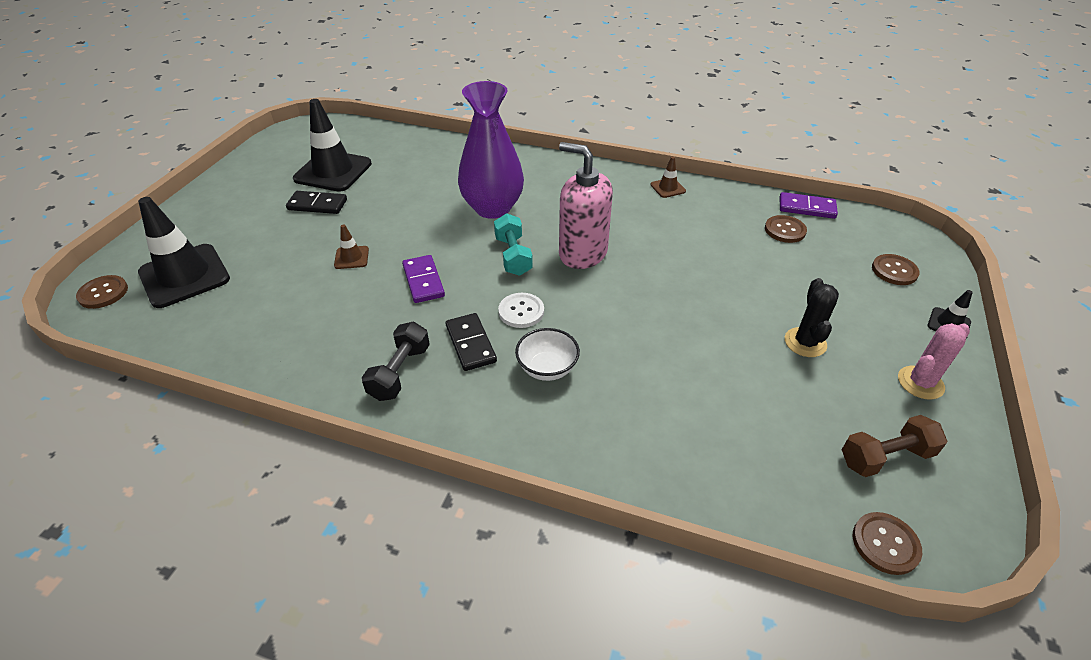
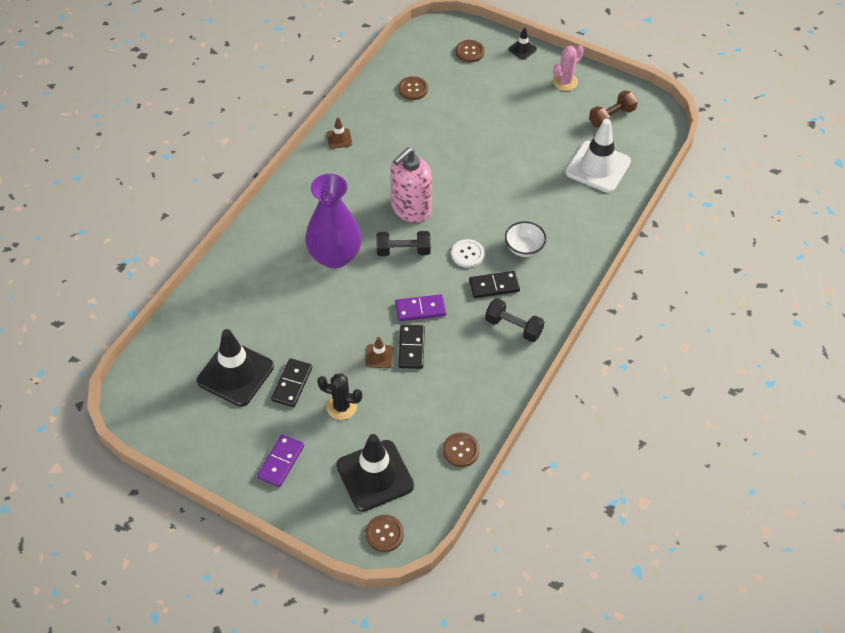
camera: 80 degrees left, 10 degrees up
turquoise dumbbell [494,213,533,276] -> black dumbbell [376,231,431,256]
purple domino [780,192,838,219] -> purple domino moved to [257,434,304,487]
black cactus [785,278,839,357] -> black cactus moved to [317,373,362,420]
brown dumbbell [841,415,947,477] -> brown dumbbell turned 60 degrees clockwise [589,90,638,128]
brown button [853,512,922,575] -> brown button moved to [443,433,480,467]
pink cactus [898,323,970,399] -> pink cactus turned 75 degrees clockwise [553,45,584,91]
none -> black domino [398,325,425,369]
none -> white traffic cone [565,119,631,193]

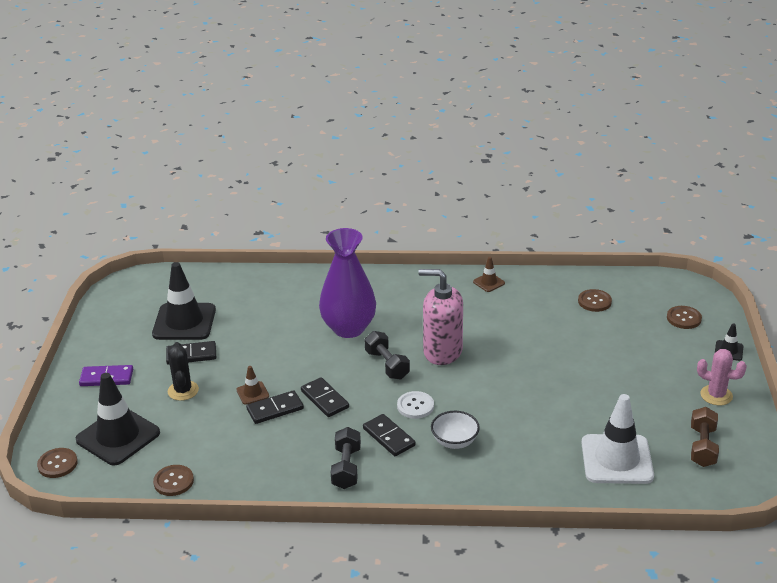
camera: 65 degrees right, 20 degrees down
purple domino [395,294,446,321] -> black domino [301,377,349,417]
brown dumbbell [589,90,638,128] -> brown dumbbell turned 75 degrees clockwise [691,407,719,467]

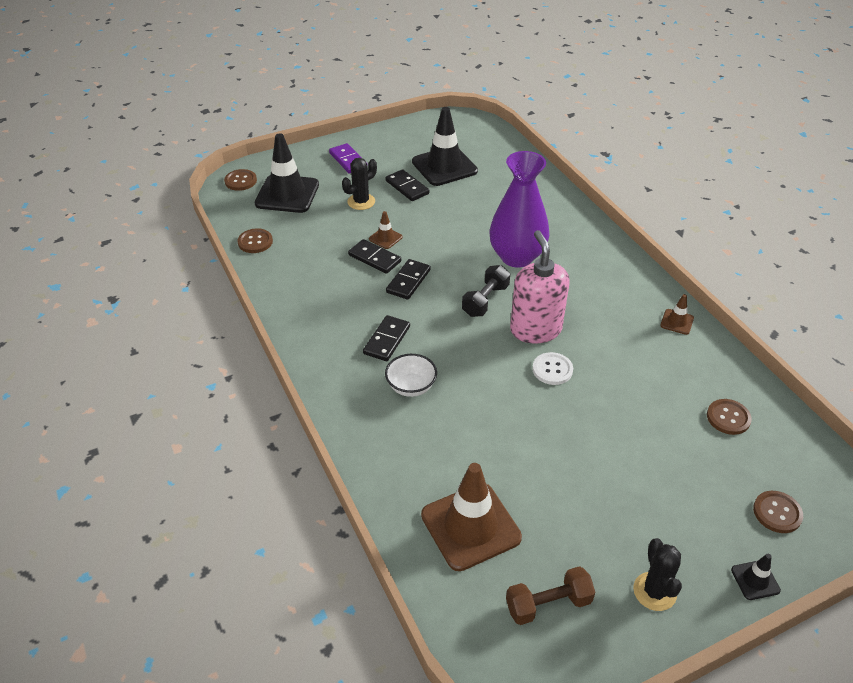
camera: 60 degrees right, 10 degrees up
black dumbbell [331,427,361,489] -> none
white button [397,391,434,419] -> white button moved to [532,352,573,385]
white traffic cone [581,394,654,484] -> brown traffic cone [421,463,522,571]
pink cactus [697,349,747,405] -> black cactus [633,538,682,611]

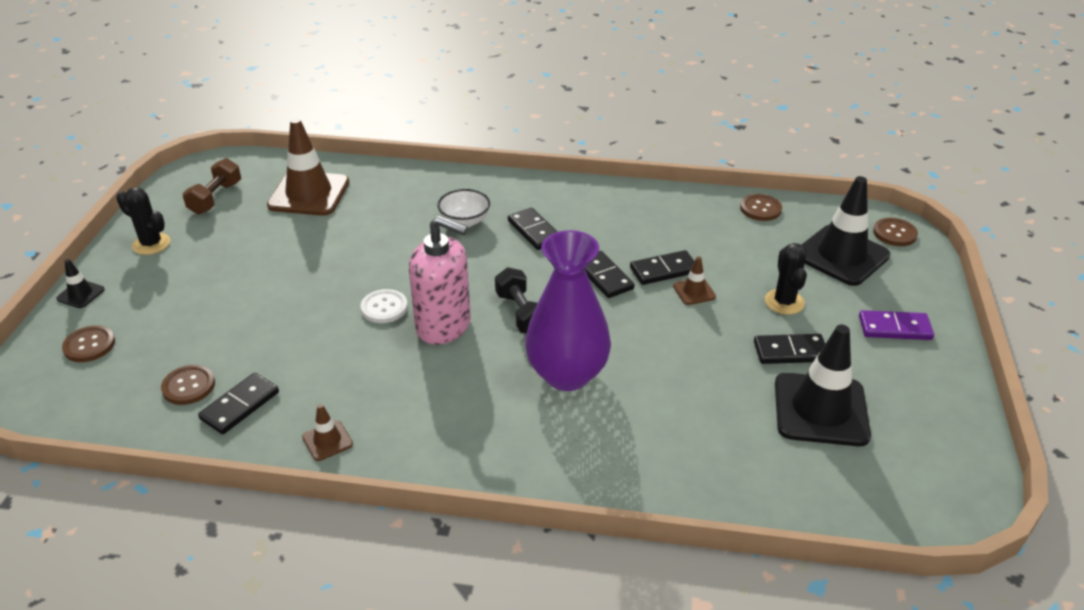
camera: 125 degrees right, 5 degrees down
none -> black domino [198,373,279,434]

